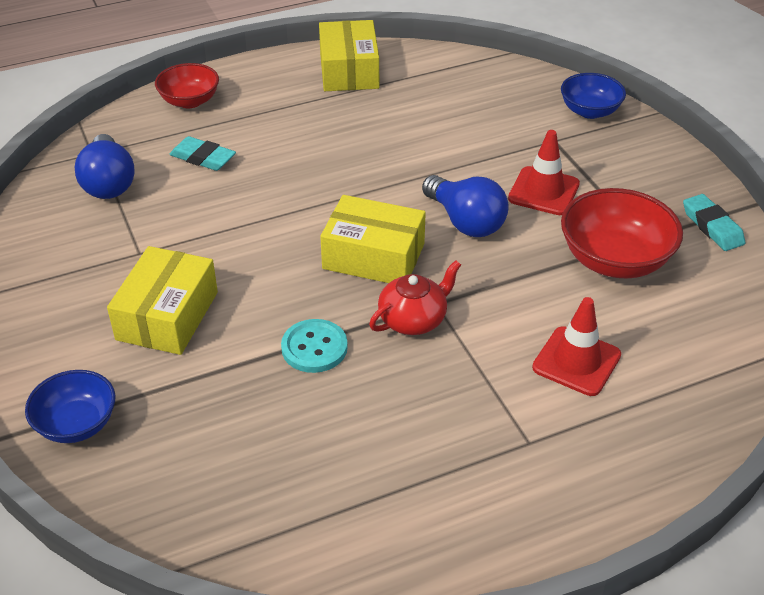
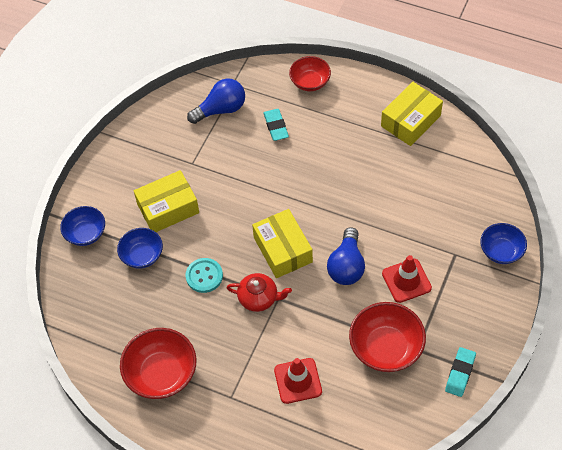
camera: 50 degrees right, 15 degrees up
blue light bulb [75,134,134,199] -> blue light bulb turned 150 degrees counterclockwise [187,78,245,124]
none -> blue bowl [117,228,163,269]
none -> red bowl [120,328,197,399]

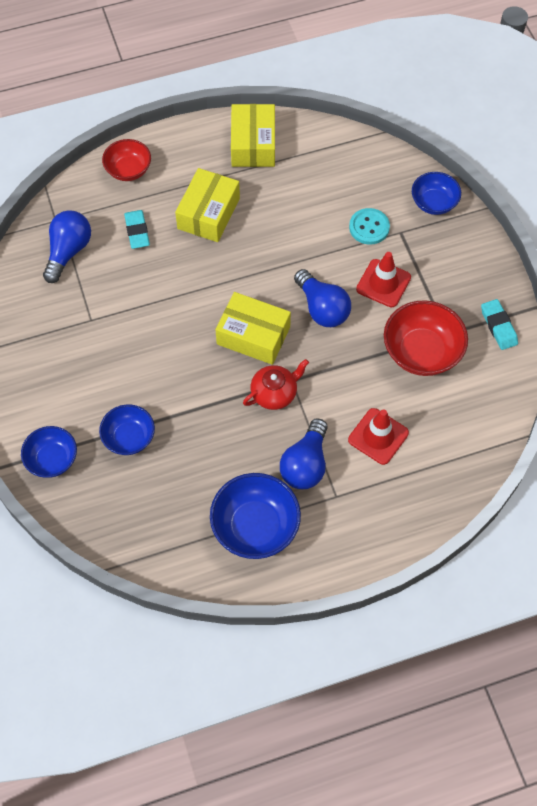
camera: 45 degrees left, 5 degrees up
red bowl [120,328,197,399] -> blue bowl [210,473,301,559]
yellow box [134,170,199,232] -> yellow box moved to [175,168,240,242]
turquoise button [186,258,223,293] -> turquoise button moved to [349,208,390,245]
turquoise eraser [263,109,289,141] -> turquoise eraser turned 45 degrees clockwise [124,210,150,249]
none -> blue light bulb [280,418,328,489]

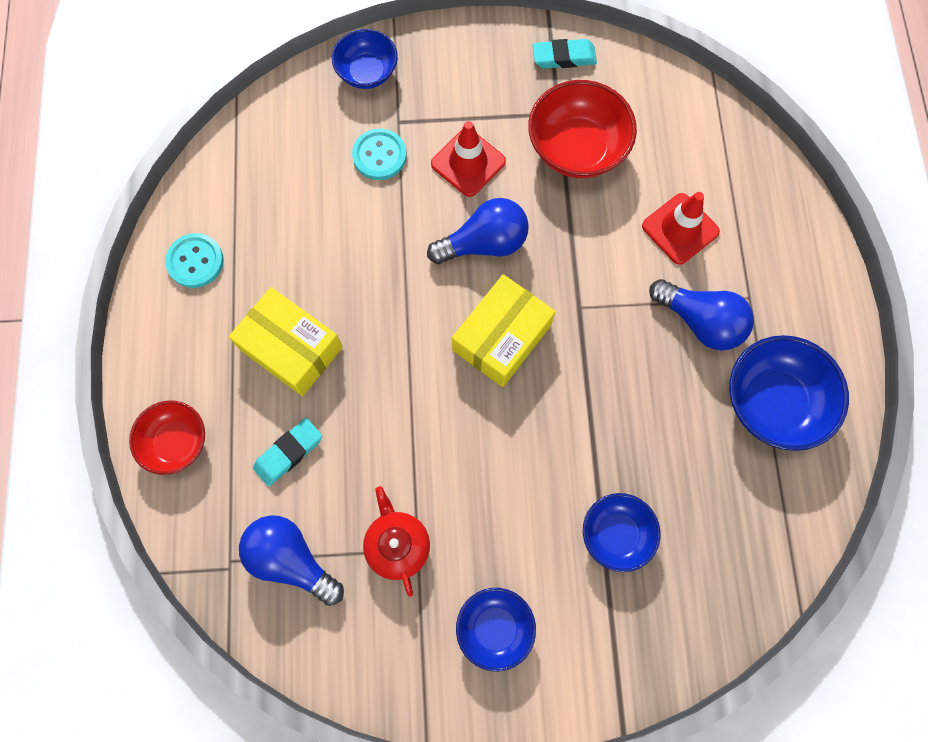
camera: 75 degrees left, 10 degrees up
blue bowl [21,426,77,478] -> blue bowl moved to [456,588,536,672]
turquoise eraser [124,210,150,249] -> turquoise eraser turned 45 degrees counterclockwise [253,418,322,486]
yellow box [231,104,275,167] -> turquoise button [165,233,224,288]
red teapot [243,359,309,410] -> red teapot moved to [363,486,430,597]

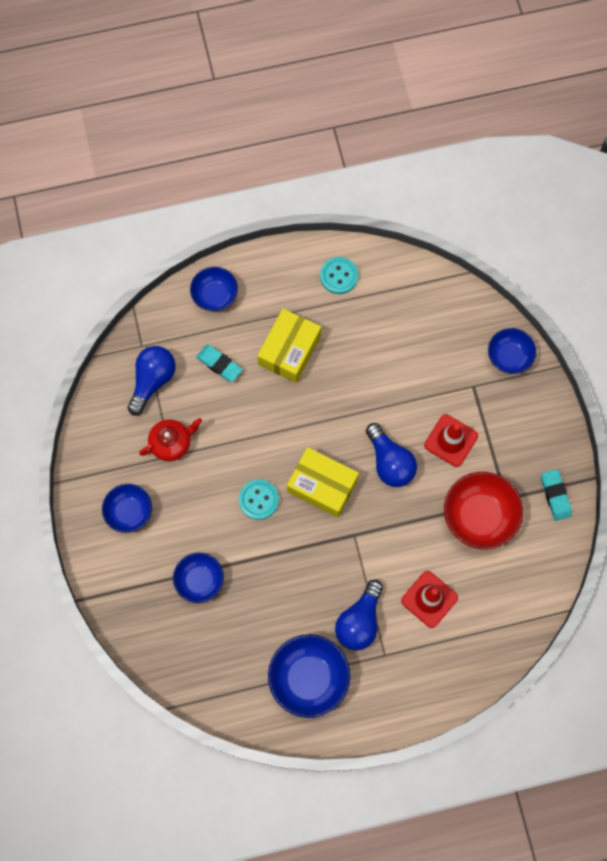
camera: 80 degrees right, 0 degrees up
red bowl [129,401,205,475] -> blue bowl [190,267,238,311]
turquoise button [352,129,407,180] -> turquoise button moved to [239,480,279,520]

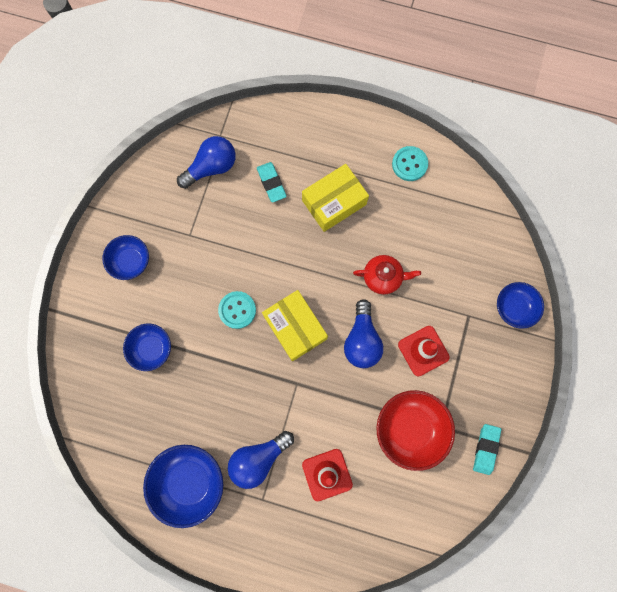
camera: 30 degrees right, 5 degrees up
red teapot [139,418,202,461] -> red teapot moved to [353,255,421,294]
blue bowl [190,267,238,311] -> none

